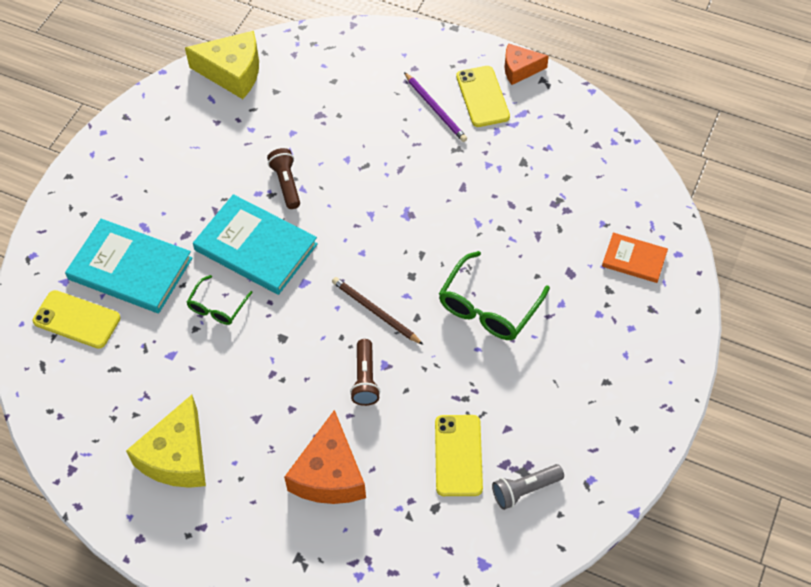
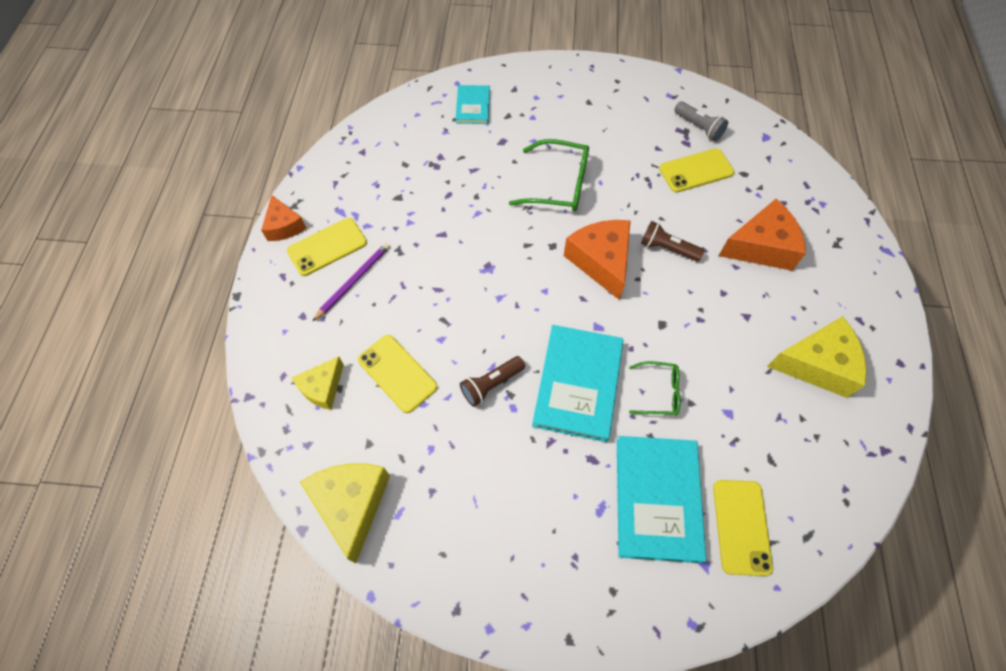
camera: 110 degrees left, 5 degrees up
brown pencil [332,277,423,345] -> orange cheese [564,220,631,300]
brown flashlight [350,339,380,406] -> brown flashlight turned 135 degrees counterclockwise [641,221,704,261]
orange book [602,233,668,283] -> turquoise book [456,85,490,124]
none -> yellow cheese [292,357,344,410]
none -> yellow phone [358,335,437,413]

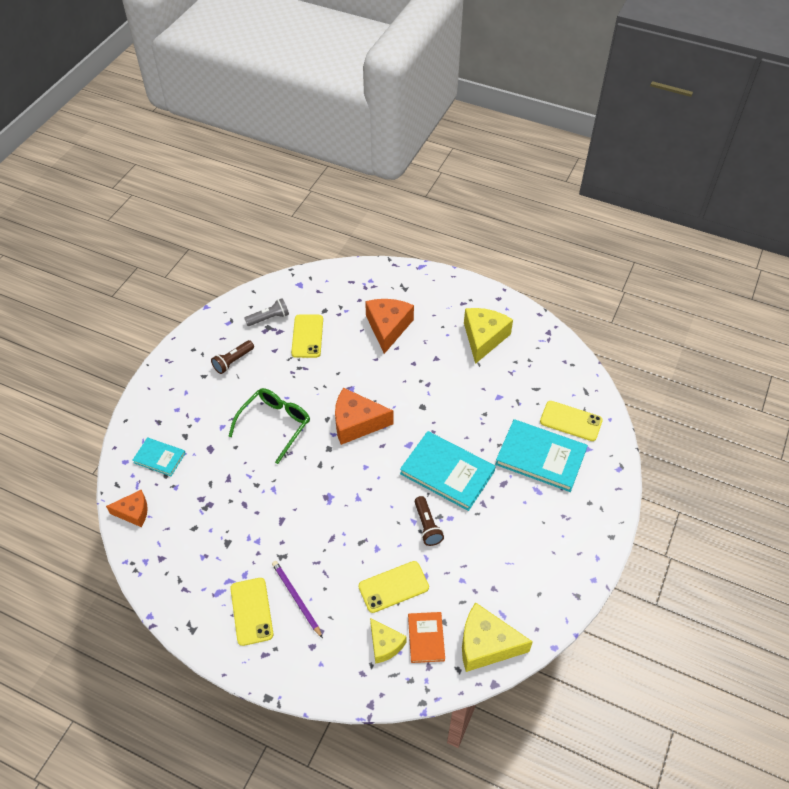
camera: 70 degrees left, 10 degrees down
orange cheese [261,195,306,241] -> orange cheese moved to [106,489,148,527]
green glasses [629,361,681,415] -> none
brown flashlight [641,221,704,261] -> brown flashlight moved to [211,340,254,374]
none -> orange book [408,612,445,663]

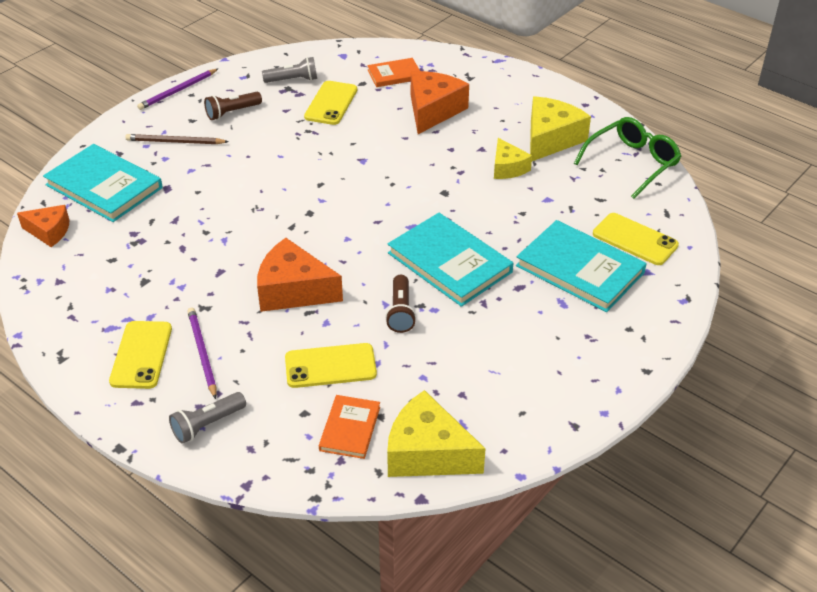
camera: 15 degrees right, 10 degrees down
turquoise book [132,437,186,476] -> turquoise book [43,144,163,222], size x1.82
green glasses [228,388,310,464] -> green glasses moved to [574,117,681,199]
orange cheese [335,388,393,445] -> orange cheese moved to [257,238,343,312]
yellow cheese [370,618,407,664] -> yellow cheese moved to [494,138,532,179]
none -> brown pencil [125,134,229,144]
none -> purple pencil [137,68,219,110]
none -> grey flashlight [169,392,246,444]
none -> orange book [367,58,420,87]

